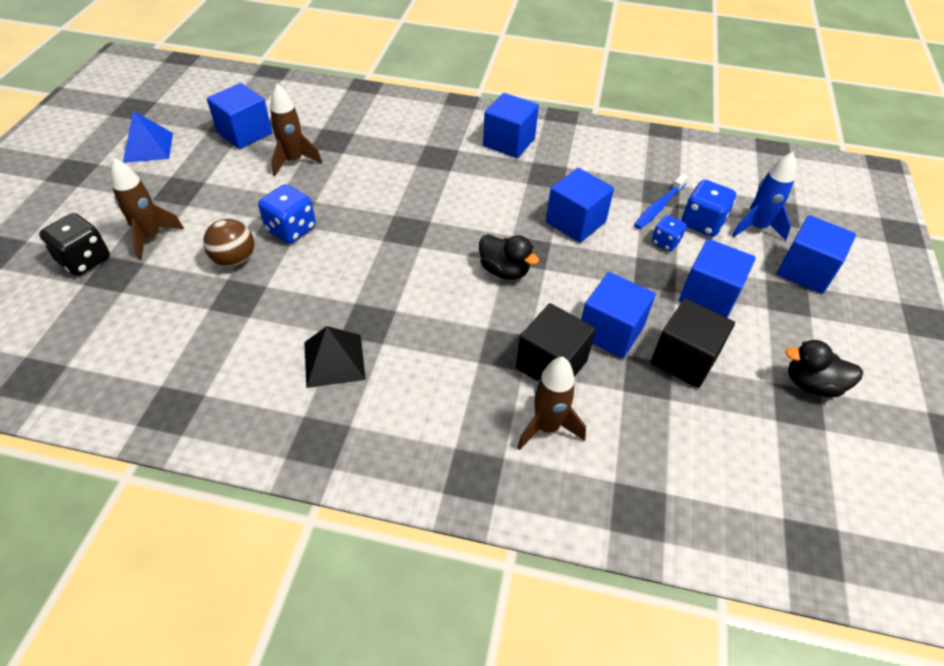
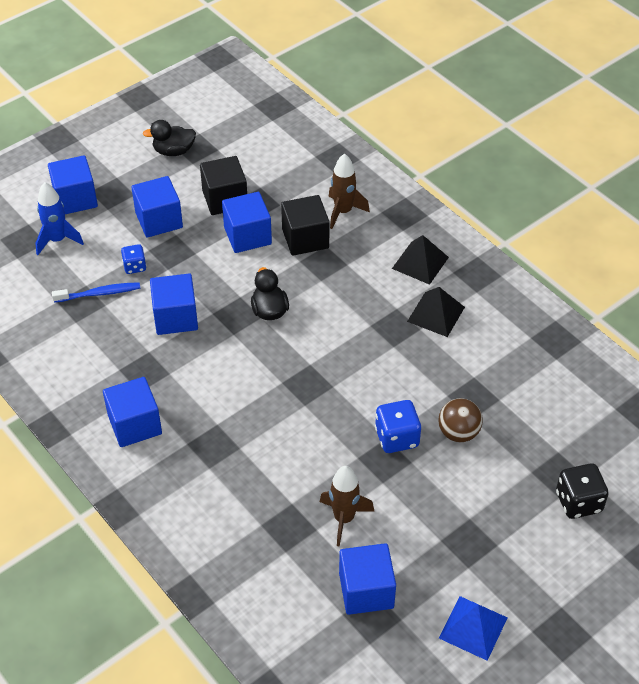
camera: 140 degrees left, 0 degrees up
brown rocket [111,158,184,260] -> none
blue dice [682,180,736,237] -> none
black duck [785,340,863,397] -> black duck turned 120 degrees clockwise [143,120,196,156]
none -> black pyramid [392,235,449,285]

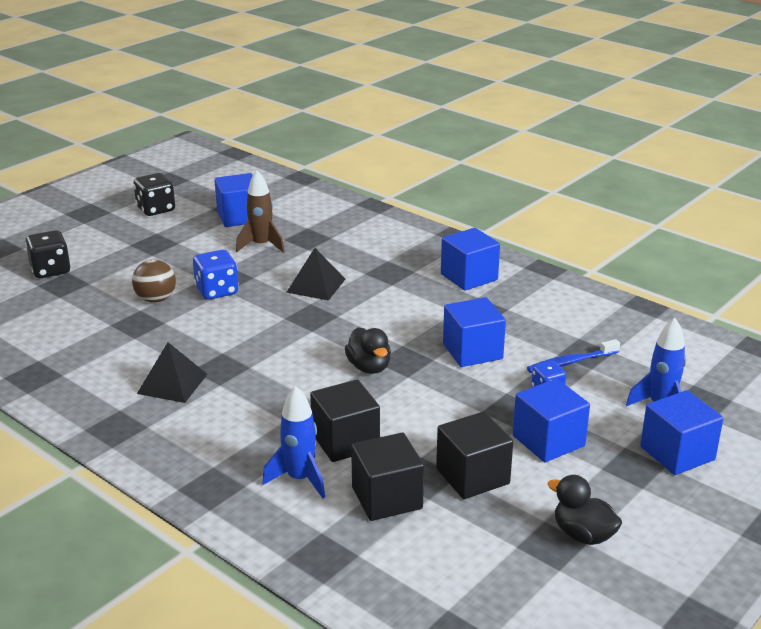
camera: 170 degrees right, 20 degrees down
black duck [143,120,196,156] -> black duck turned 120 degrees counterclockwise [548,475,622,545]
blue cube [222,192,272,253] -> none
brown rocket [329,153,370,229] -> blue rocket [262,386,325,498]
black pyramid [392,235,449,285] -> black pyramid moved to [286,248,346,301]
blue pyramid [439,596,508,661] -> black dice [133,173,175,216]
none -> black cube [351,433,424,521]

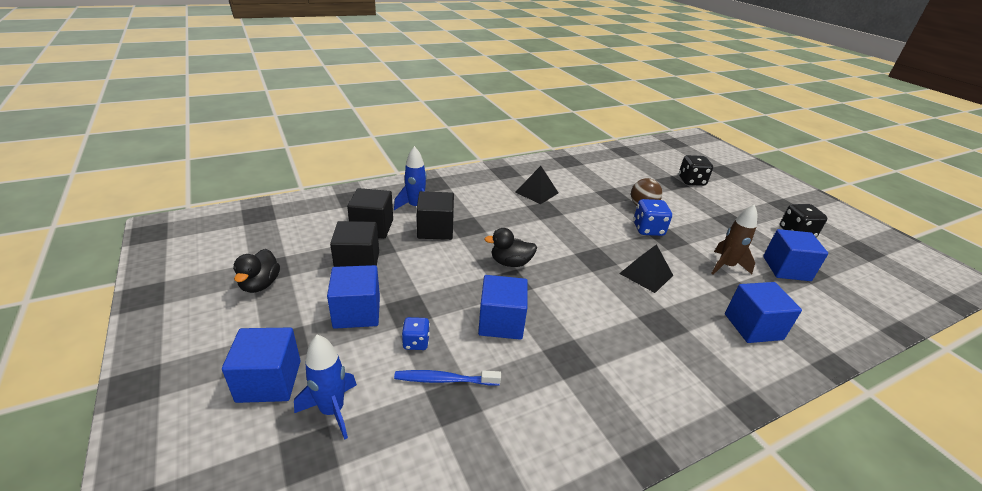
camera: 110 degrees right, 5 degrees up
blue cube [441,228,500,291] -> blue cube moved to [725,282,802,343]
blue toothbrush [527,339,620,373] -> blue toothbrush turned 90 degrees counterclockwise [394,370,501,386]
black duck [548,475,622,545] -> black duck turned 120 degrees clockwise [233,249,280,293]

